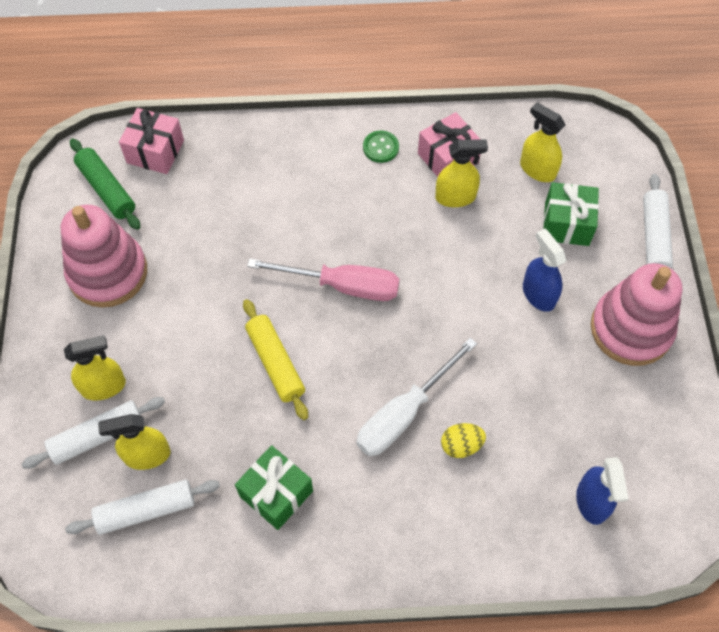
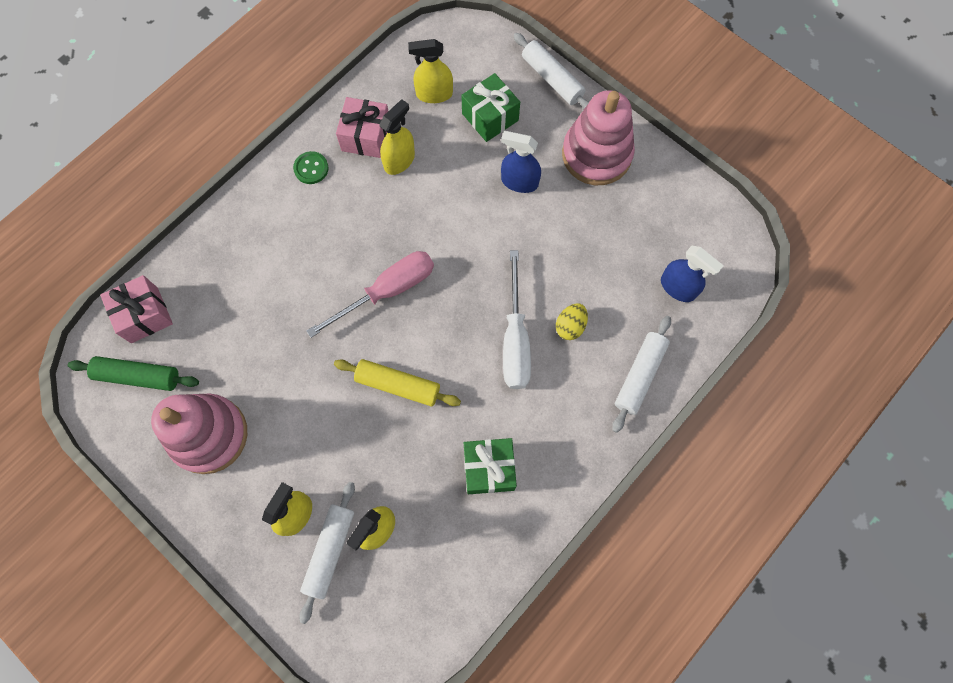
camera: 45 degrees left, 10 degrees up
white rolling pin [65,479,220,535] -> white rolling pin moved to [612,316,671,433]

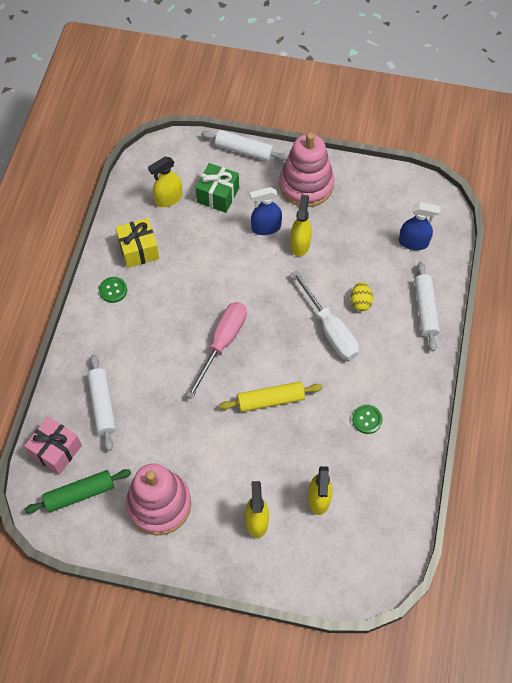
camera: 30 degrees left, 10 degrees down
white rolling pin [299,482,355,624] -> white rolling pin moved to [87,354,116,451]
pink gift [336,97,388,158] -> yellow gift [115,218,159,268]
yellow spray bottle [379,99,415,175] -> yellow spray bottle moved to [290,195,312,256]
green gift [464,438,517,494] -> green button [352,405,383,434]

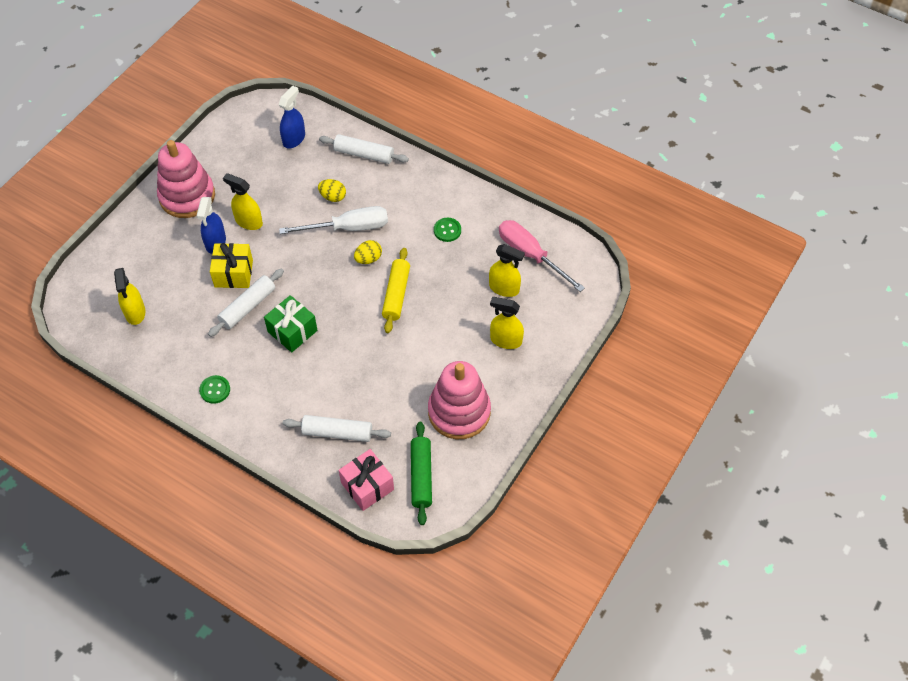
camera: 70 degrees left, 5 degrees down
yellow gift [115,218,159,268] -> yellow gift moved to [210,243,253,288]
pink screwdriver [186,302,247,399] -> pink screwdriver moved to [499,220,585,292]
green gift [196,163,239,213] -> green gift moved to [264,295,318,352]
white rolling pin [201,130,288,161] -> white rolling pin moved to [208,268,284,337]
none -> yellow egg [354,240,382,264]

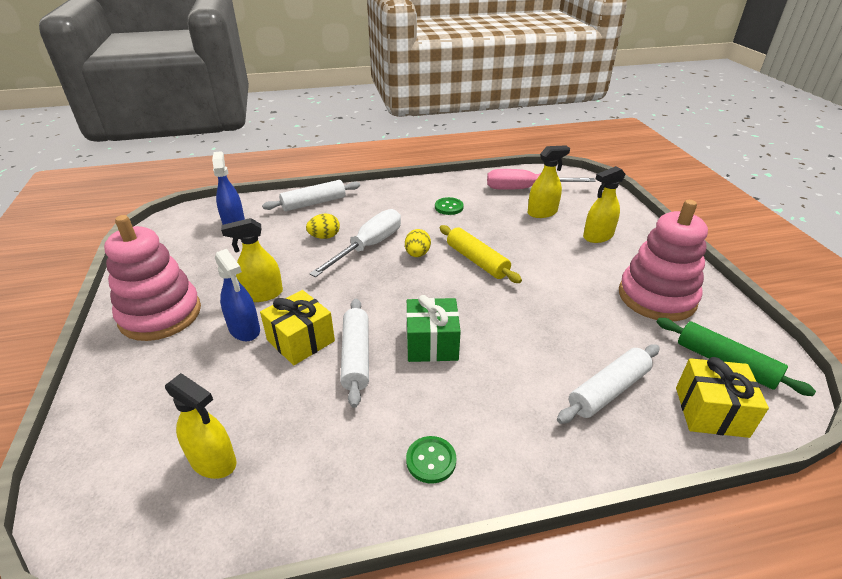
camera: 45 degrees left, 20 degrees down
pink gift [339,449,394,511] -> yellow gift [676,357,769,438]

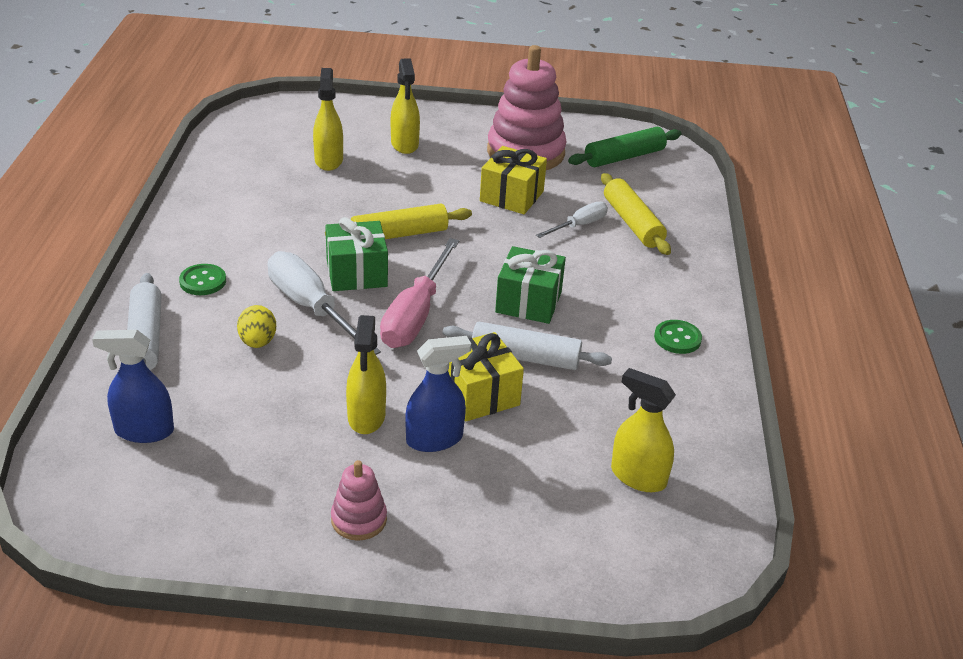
camera: 75 degrees left, 0 degrees up
pink stacking toy [104,215,201,341] -> pink stacking toy [331,460,387,541], size x0.47
yellow spray bottle [165,373,236,479] -> yellow spray bottle turned 105 degrees counterclockwise [611,368,676,492]
yellow egg [405,229,431,257] -> green gift [325,217,388,291]
green button [435,197,464,215] -> green button moved to [179,264,226,295]
pink screwdriver [487,169,595,190] -> pink screwdriver moved to [380,238,459,348]
white rolling pin [557,344,660,424] -> yellow rolling pin [601,173,671,255]
yellow gift [676,357,769,438] -> yellow gift moved to [480,146,547,214]
none -> white screwdriver [536,201,608,238]

